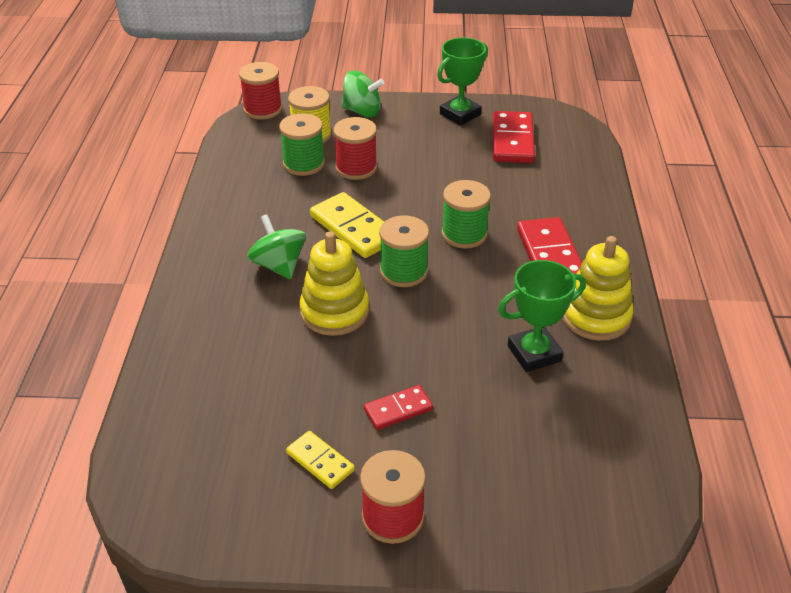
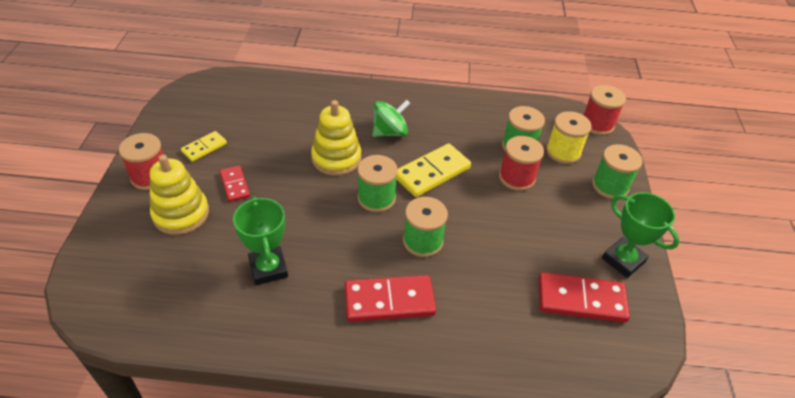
camera: 90 degrees right, 5 degrees up
green spinning top [341,71,384,117] -> green spool [592,144,642,199]
yellow stacking toy [562,236,634,341] -> yellow stacking toy moved to [150,155,209,235]

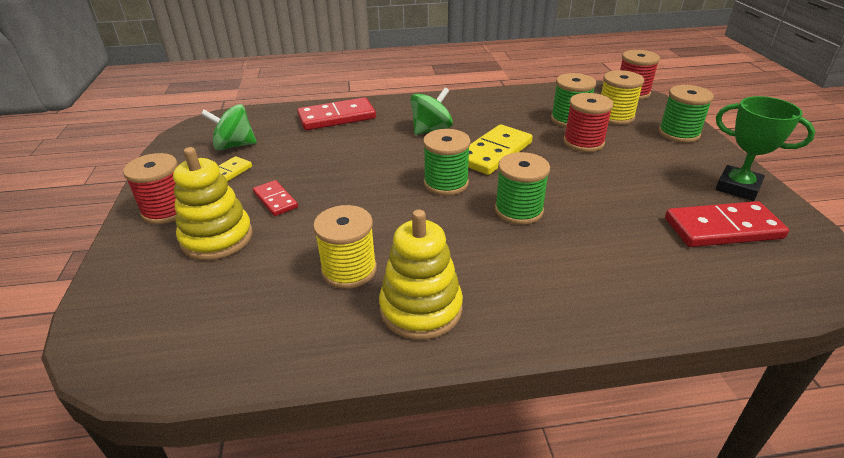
camera: 10 degrees left, 10 degrees down
green trophy [233,196,288,285] -> yellow spool [313,205,377,289]
yellow stacking toy [311,100,361,176] -> yellow stacking toy moved to [379,209,463,340]
red domino [345,275,436,322] -> red domino moved to [297,97,376,130]
none -> green spinning top [201,104,257,150]

